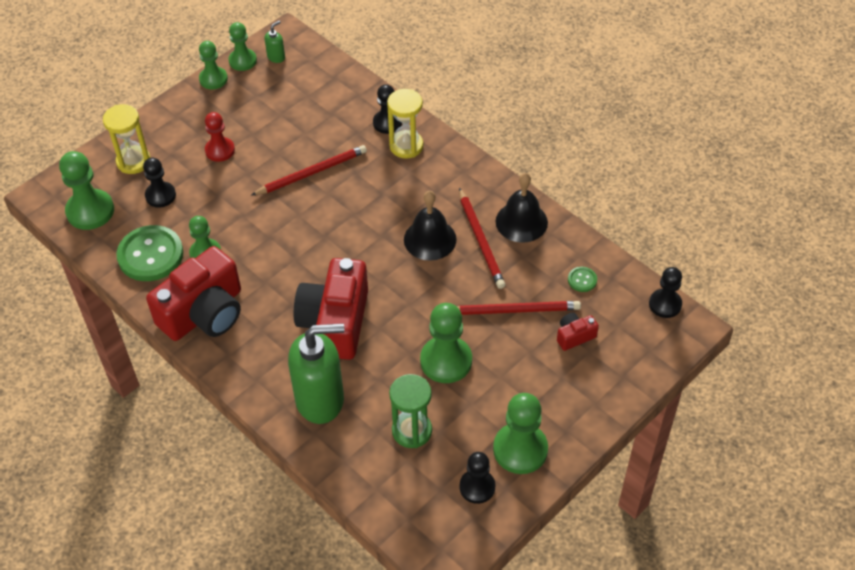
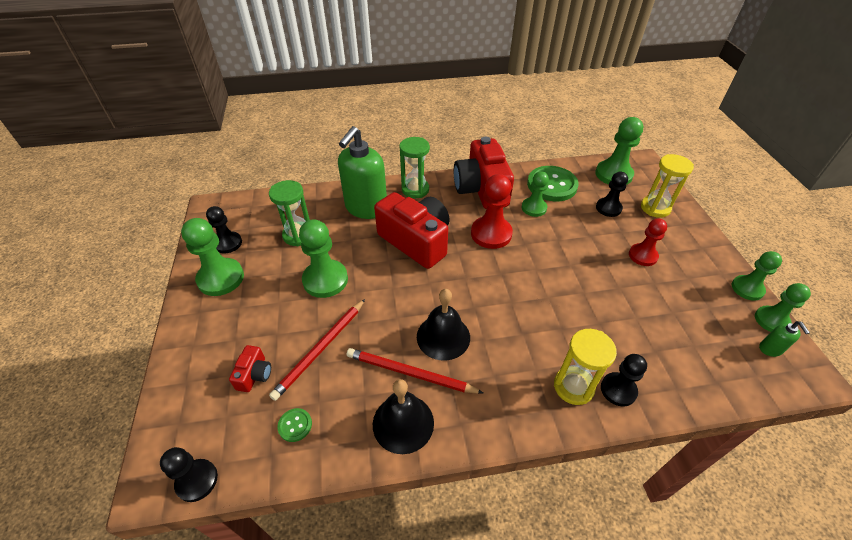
camera: 125 degrees right, 5 degrees down
red pencil [251,145,367,196] -> none
none -> green hourglass [399,137,430,198]
none -> red pawn [471,174,513,249]

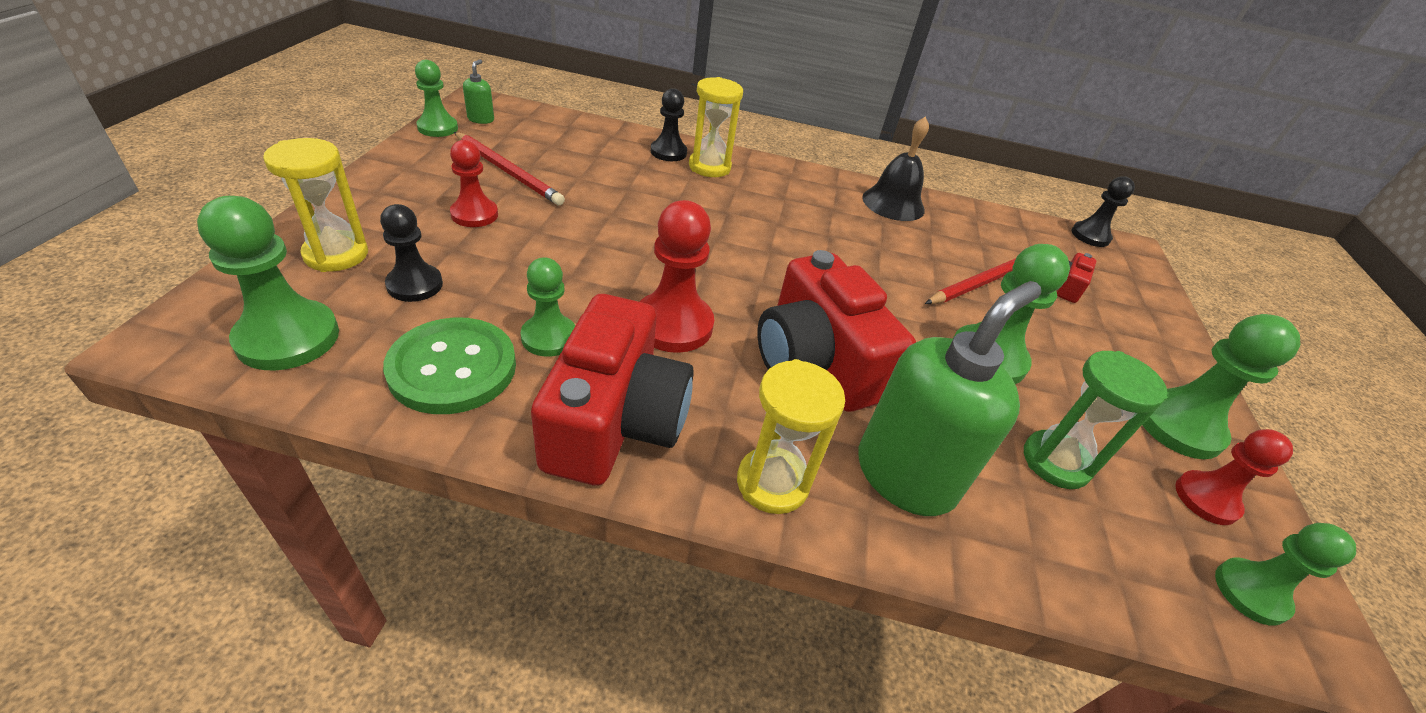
camera: 165 degrees left, 5 degrees down
black pawn [206,206,242,253] -> red pawn [1175,429,1293,525]
green button [277,408,312,442] -> none
red pencil [347,348,483,394] -> red pencil moved to [454,132,565,205]
green hourglass [399,137,430,198] -> yellow hourglass [737,359,845,514]
black bell [417,289,470,361] -> none
green pawn [732,251,782,301] -> green pawn moved to [1215,523,1356,626]

